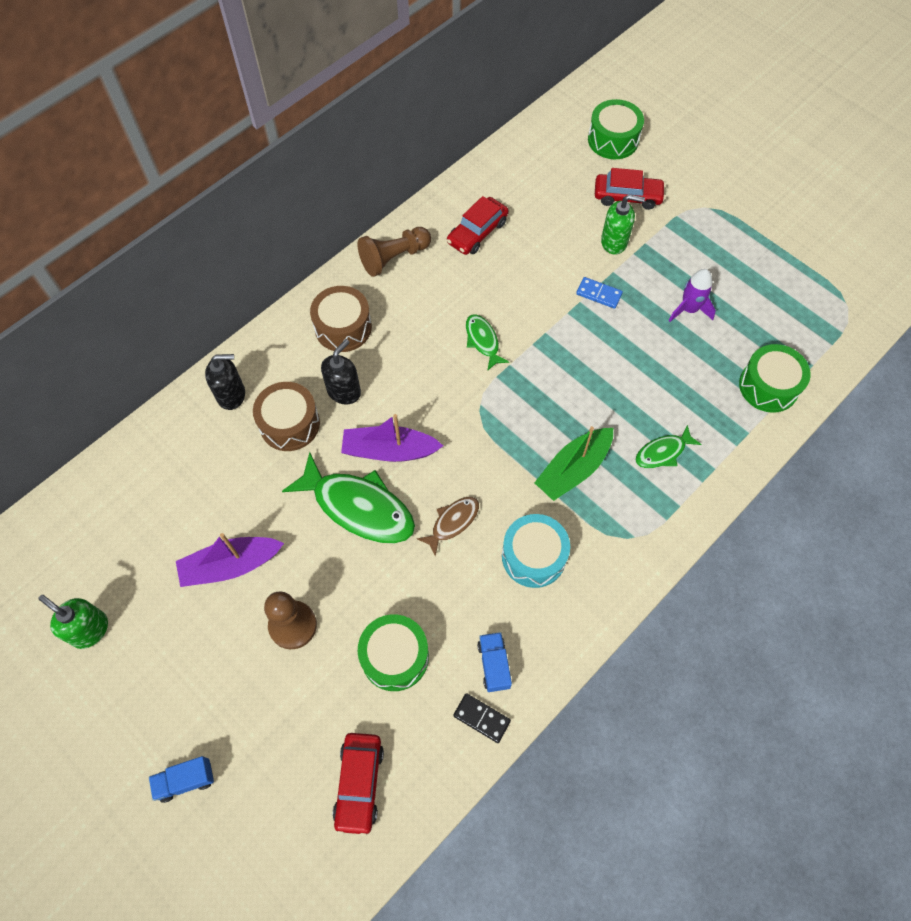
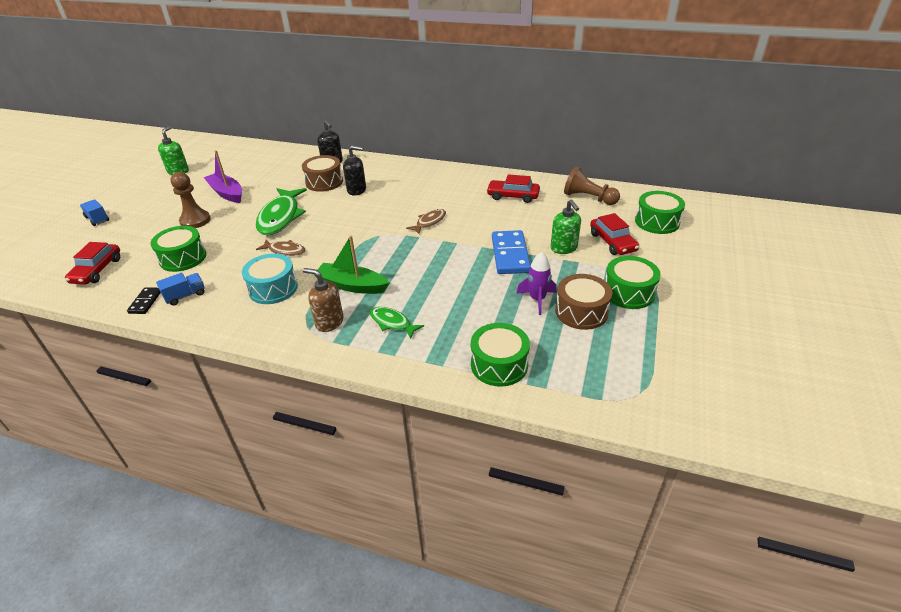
camera: 65 degrees right, 25 degrees down
brown drum [310,286,372,352] -> brown drum moved to [555,274,612,330]
red car [333,733,384,836] -> red car turned 60 degrees counterclockwise [65,242,120,285]
purple boat [341,414,443,462] -> none
brown pawn [357,227,431,277] -> brown pawn moved to [564,166,620,205]
green fish [466,314,509,371] -> brown fish [406,209,446,234]
blue domino [576,277,623,309] -> blue domino [492,230,531,274], size x1.89
none -> brown soap dispenser [303,268,344,332]
none -> green drum [606,256,661,309]

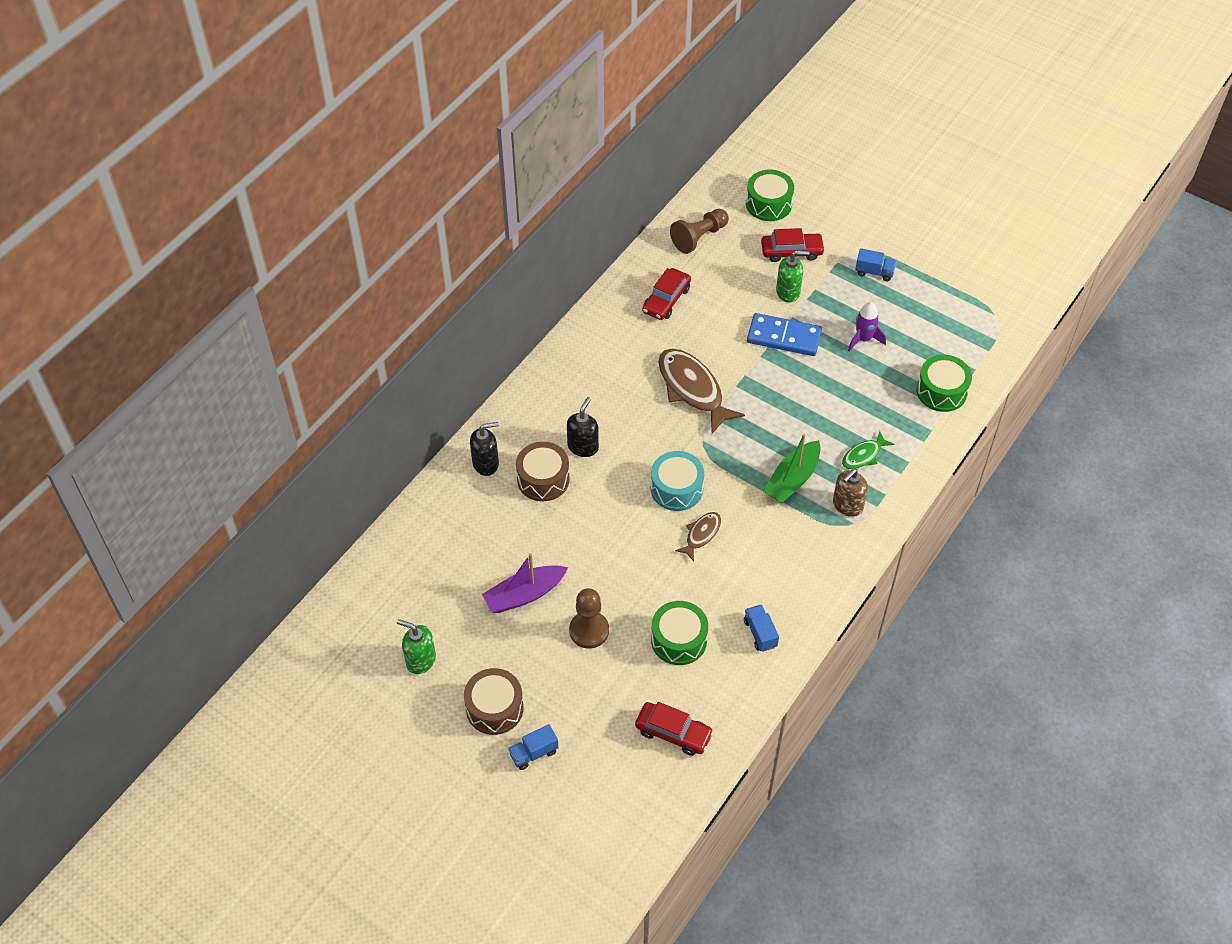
camera: 75 degrees left, 15 degrees up
black domino [127,287,161,314] -> none
turquoise drum [242,253,298,304] -> turquoise drum moved to [651,451,704,511]
green fish [256,188,307,235] -> none
brown fish [406,209,446,234] -> brown fish [658,349,745,434], size x1.92
brown drum [555,274,612,330] -> brown drum moved to [464,668,524,735]
green drum [606,256,661,309] -> blue truck [855,248,897,282]

